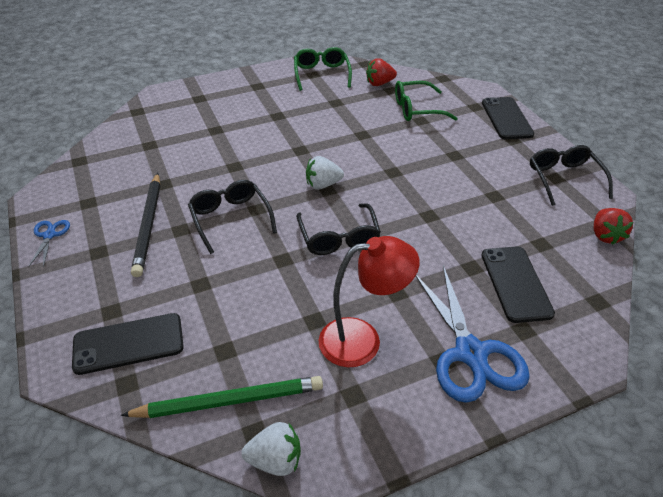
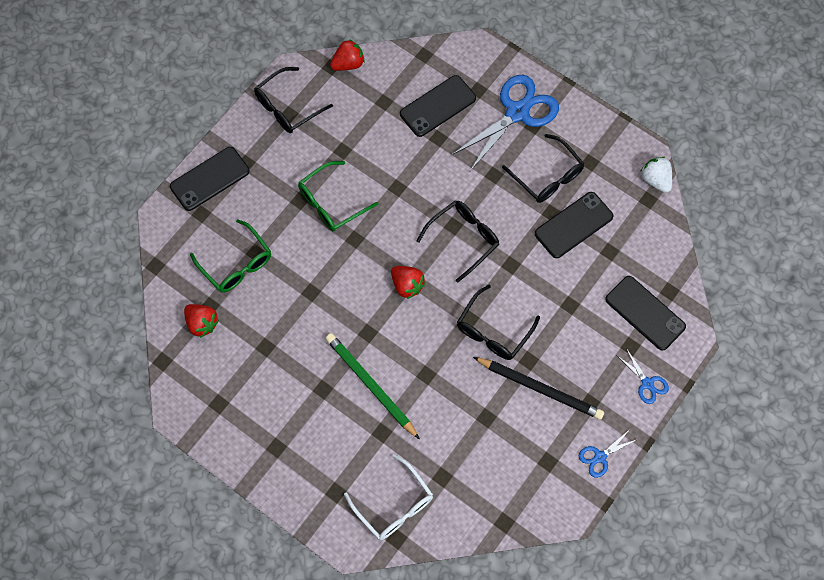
camera: 120 degrees left, 25 degrees up
green pencil [121,376,323,418] -> green pencil moved to [325,333,420,439]
black pencil [131,173,160,277] -> black pencil turned 60 degrees clockwise [473,357,604,420]
green glasses [294,47,352,91] -> green glasses moved to [298,161,378,231]
white strawberry [306,156,344,190] -> red strawberry [391,266,426,299]
red lamp [319,236,420,367] -> black glasses [502,134,584,203]
none -> white glasses [344,454,433,540]
none -> black phone [535,192,613,258]
none -> blue scissors [618,348,669,404]

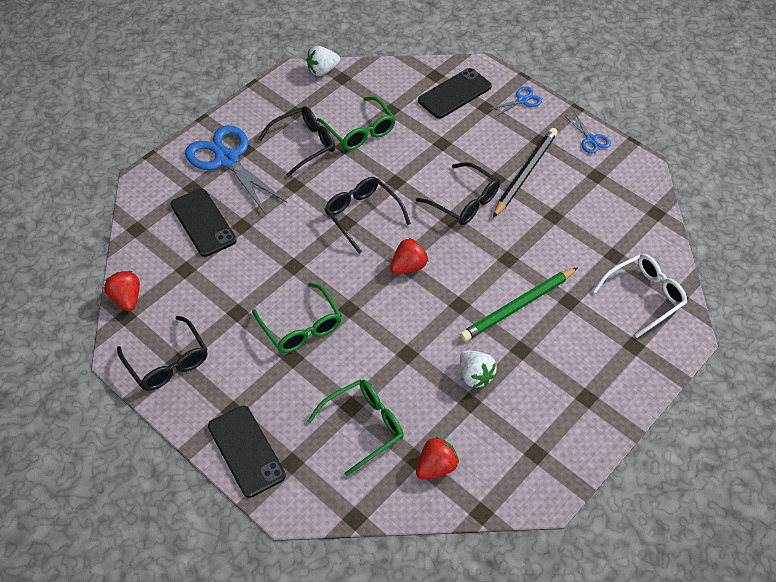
camera: 85 degrees left, 15 degrees down
black phone [535,192,613,258] -> green glasses [317,96,396,150]
none -> white strawberry [460,351,497,388]

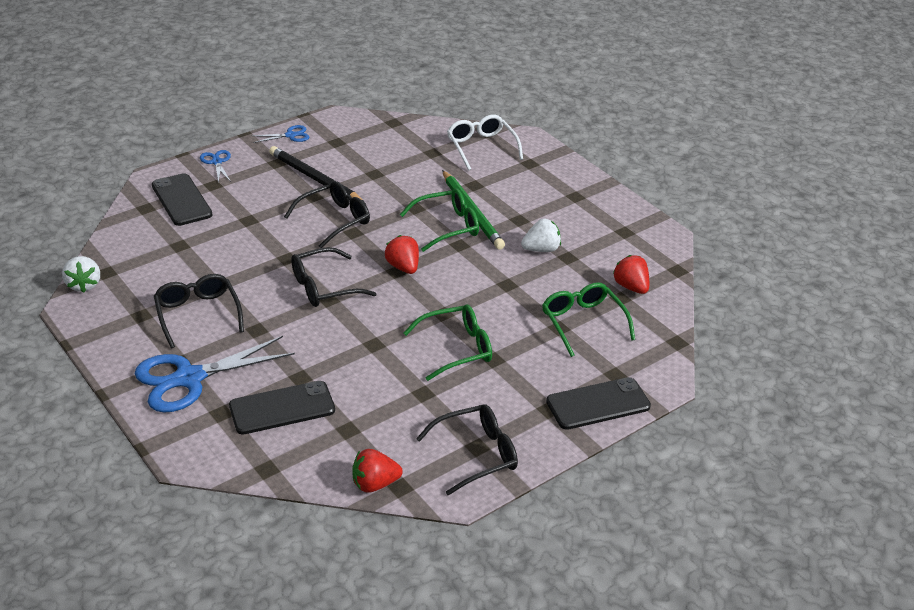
camera: 80 degrees left, 15 degrees down
green glasses [317,96,396,150] -> green glasses moved to [400,188,479,252]

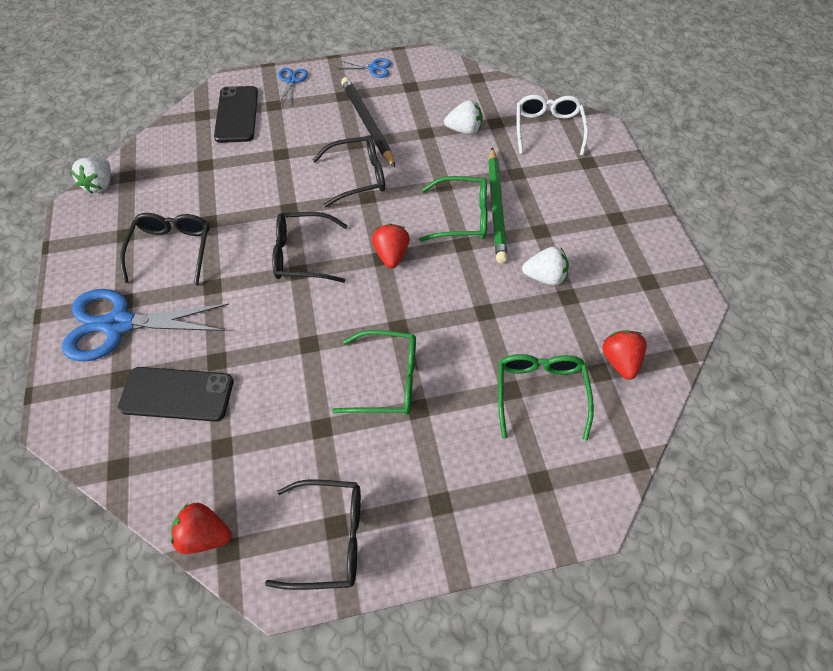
camera: 25 degrees right, 20 degrees up
black phone [546,377,651,430] -> none
none -> white strawberry [444,100,483,135]

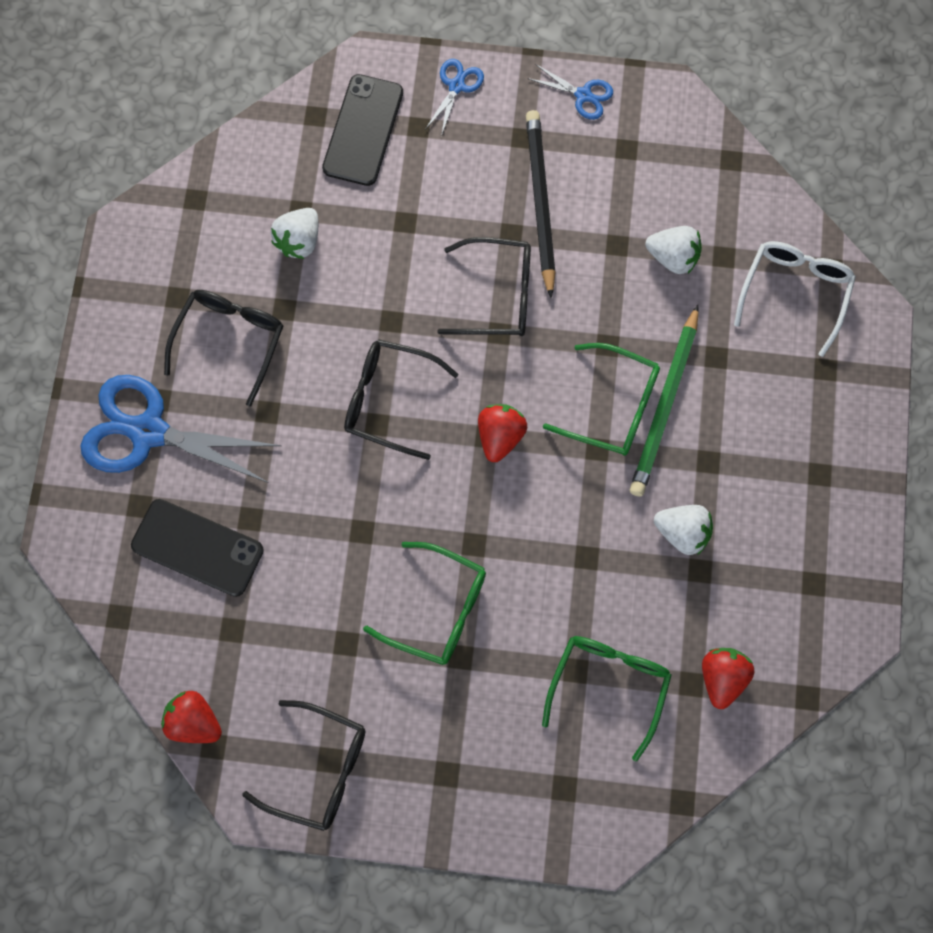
camera: 20 degrees right, 15 degrees up
white strawberry [70,157,111,194] -> white strawberry moved to [271,208,318,259]

